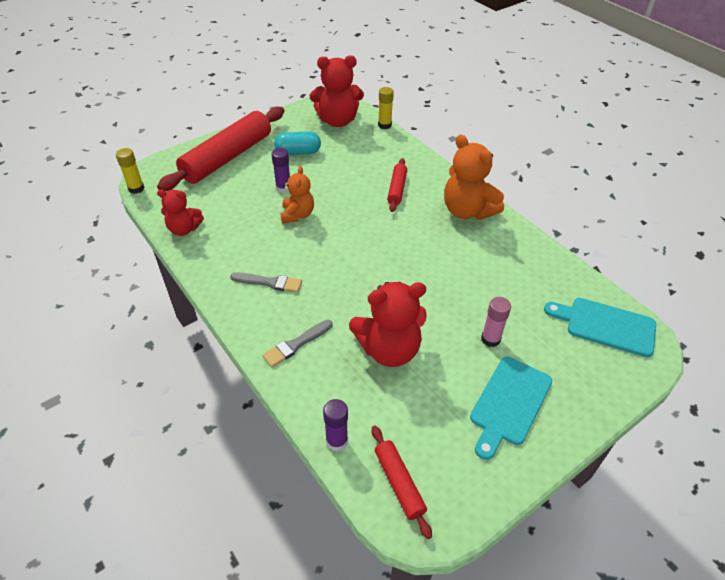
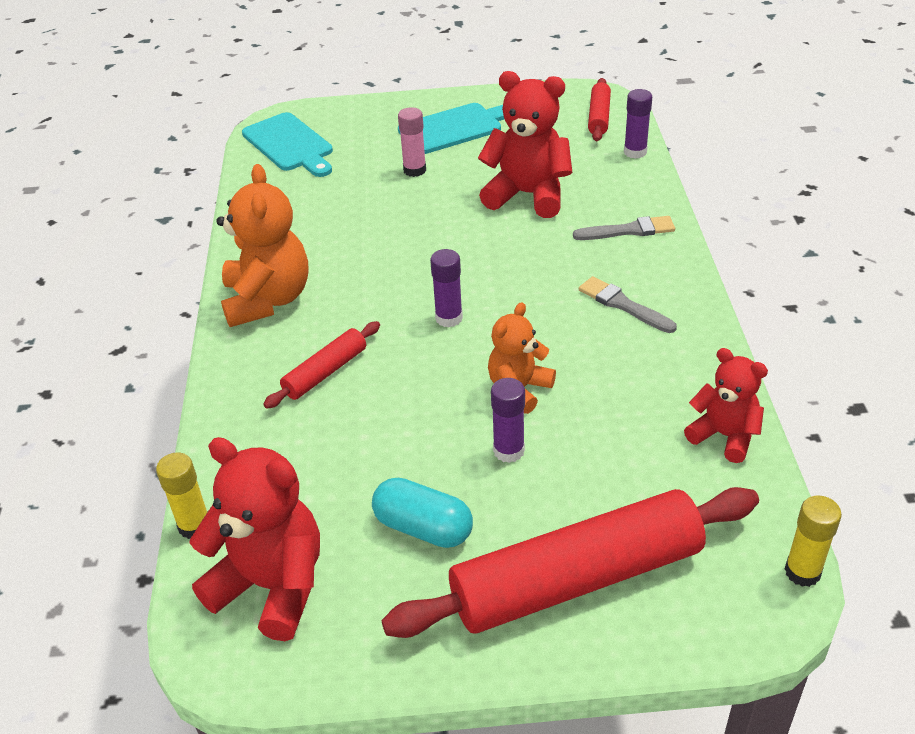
camera: 145 degrees left, 5 degrees down
none -> purple glue stick [430,249,463,327]

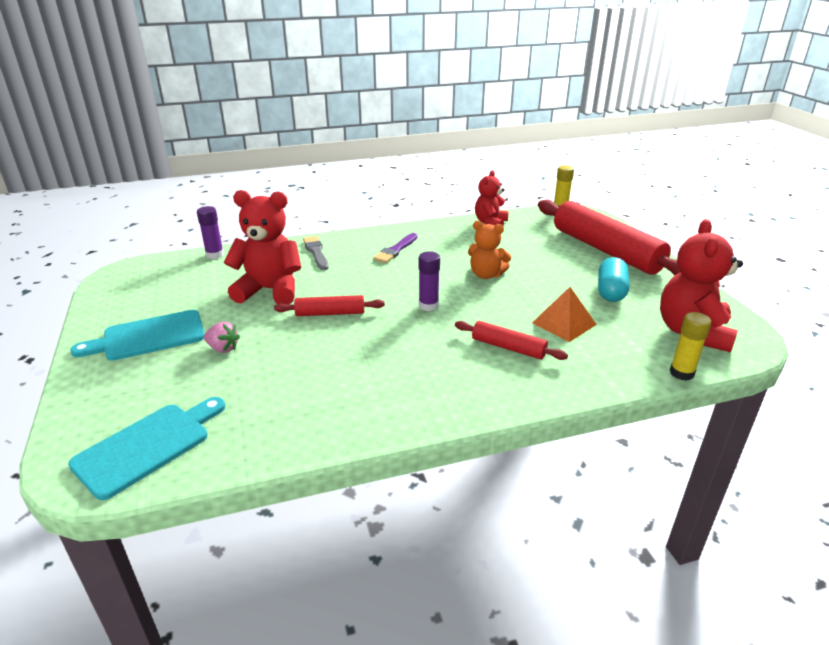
camera: 105 degrees left, 10 degrees down
orange teddy bear [216,164,308,327] -> none
turquoise cutting board [398,103,504,154] -> turquoise cutting board turned 75 degrees counterclockwise [70,310,204,361]
pink glue stick [398,107,426,177] -> pink strawberry [204,322,240,353]
red teddy bear [478,71,572,218] -> red teddy bear turned 90 degrees clockwise [224,190,301,305]
purple glue stick [491,378,525,463] -> none
grey brush [579,276,677,333] -> purple brush [373,233,418,264]
red rolling pin [588,78,611,141] -> red rolling pin moved to [274,295,385,316]
none -> orange pyramid [532,287,597,342]

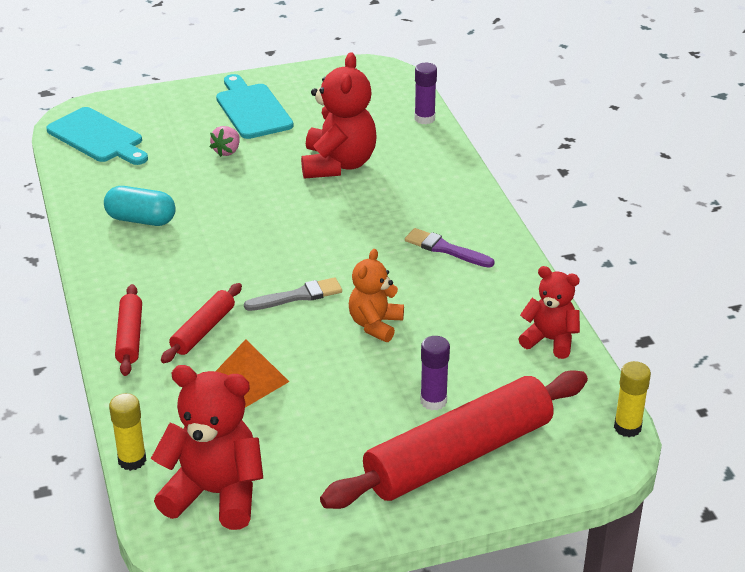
camera: 90 degrees right, 5 degrees up
red rolling pin [274,295,385,316] -> red rolling pin moved to [115,284,142,376]
grey brush [303,236,329,270] -> grey brush moved to [244,277,342,311]
purple glue stick [419,251,440,311] -> purple glue stick moved to [420,336,450,410]
turquoise capsule [598,257,629,302] -> turquoise capsule moved to [104,186,176,226]

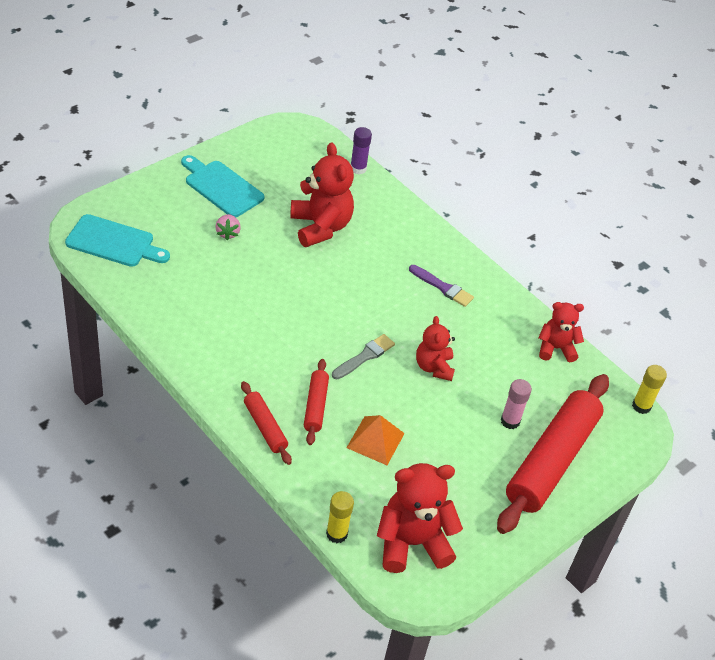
camera: 30 degrees left, 10 degrees up
turquoise capsule [104,186,176,226] -> none
orange teddy bear [349,249,404,342] -> red teddy bear [416,316,455,381]
purple brush [405,228,495,268] -> purple brush turned 150 degrees counterclockwise [409,265,474,307]
purple glue stick [420,336,450,410] -> pink glue stick [501,379,532,429]

